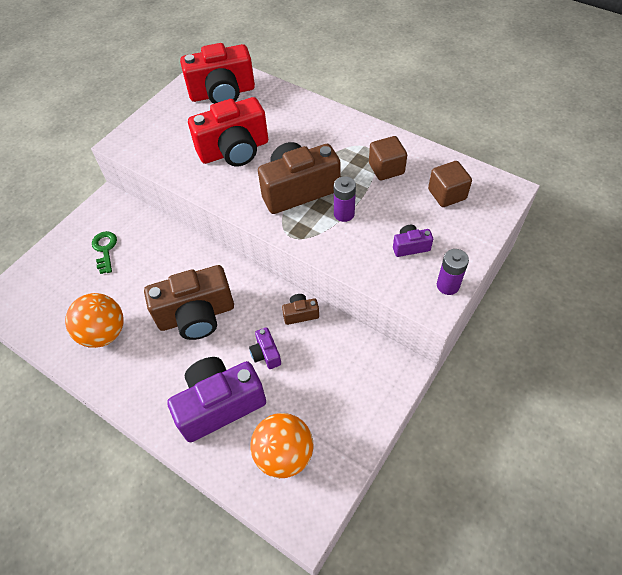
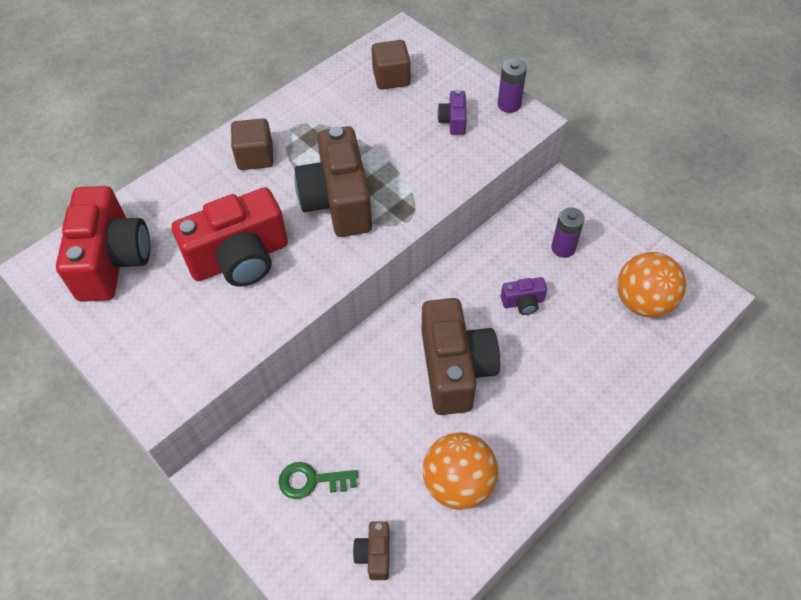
camera: 80 degrees left, 0 degrees up
purple camera [167,357,266,442] -> none
red camera [188,97,268,166] -> red camera turned 75 degrees clockwise [172,187,288,287]
brown camera [282,294,319,325] -> brown camera moved to [353,521,389,580]
purple battery [334,176,356,222] -> purple battery moved to [551,207,585,258]
brown cube [369,136,407,180] -> brown cube moved to [231,118,274,170]

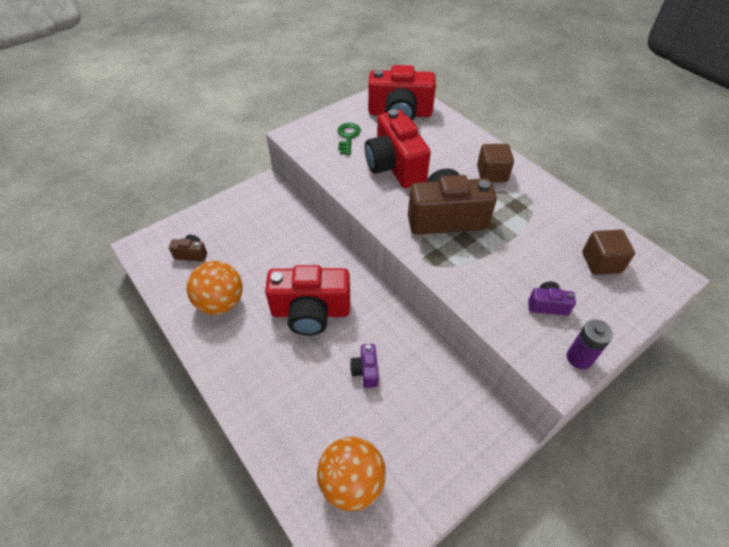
camera: 95 degrees right, 5 degrees down
green key [279,462,358,499] -> green key moved to [337,123,361,155]
brown camera [422,298,500,415] -> red camera [265,265,350,336]
purple battery [551,207,585,258] -> none

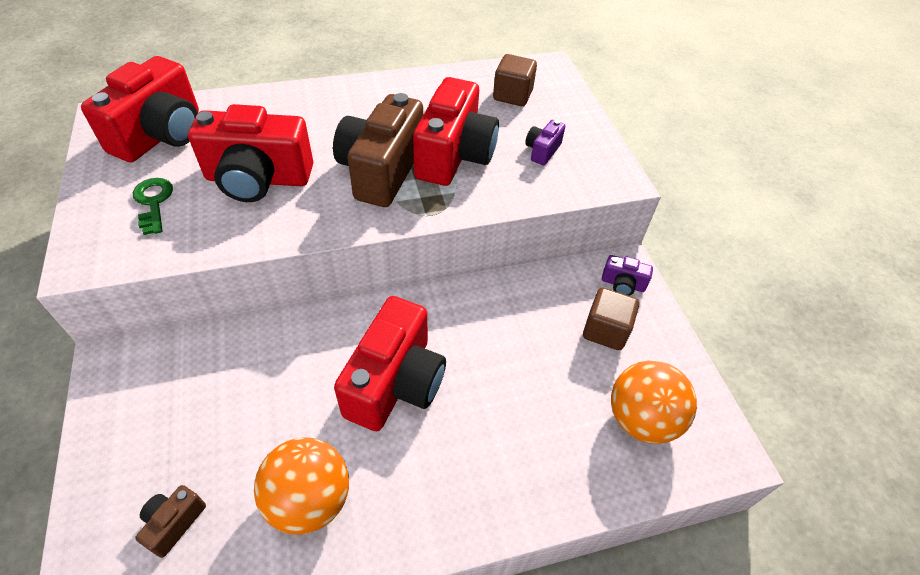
camera: 70 degrees left, 0 degrees up
green key [337,123,361,155] -> green key turned 45 degrees clockwise [133,178,173,235]
purple camera [350,344,379,388] -> purple camera moved to [602,255,653,296]
brown cube [477,144,514,182] -> brown cube moved to [583,287,639,350]
purple battery [567,320,613,369] -> none
none -> red camera [413,77,499,186]

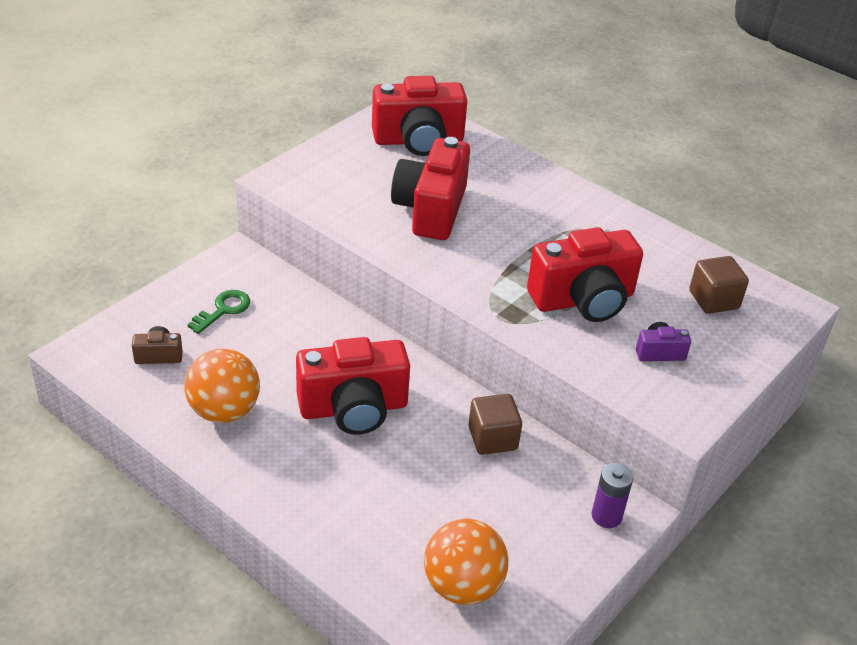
camera: 55 degrees right, 10 degrees down
green key [133,178,173,235] -> green key moved to [188,290,250,334]
red camera [188,104,313,202] -> red camera turned 45 degrees clockwise [391,137,470,240]
brown camera [333,93,423,207] -> none
brown cube [583,287,639,350] -> brown cube moved to [468,394,522,455]
purple camera [602,255,653,296] -> purple battery [592,463,633,528]

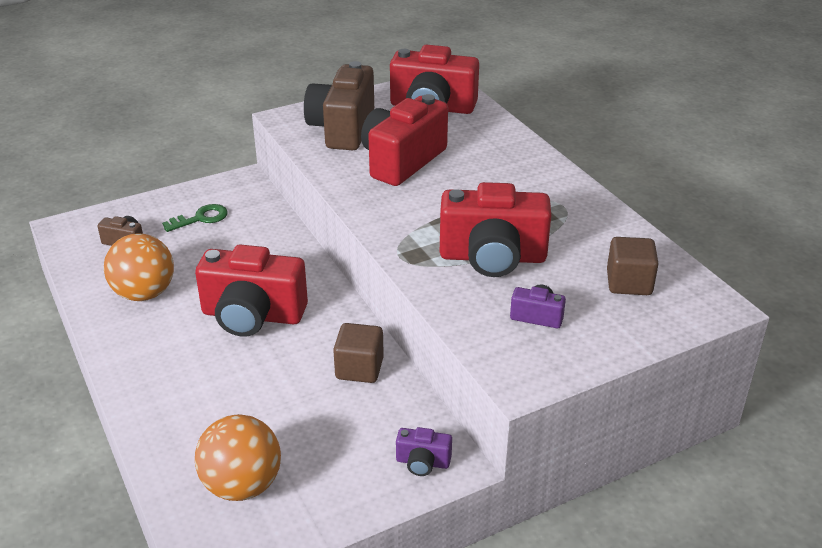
camera: 25 degrees right, 5 degrees down
purple battery [592,463,633,528] -> purple camera [396,427,452,476]
none -> brown camera [304,61,374,150]

